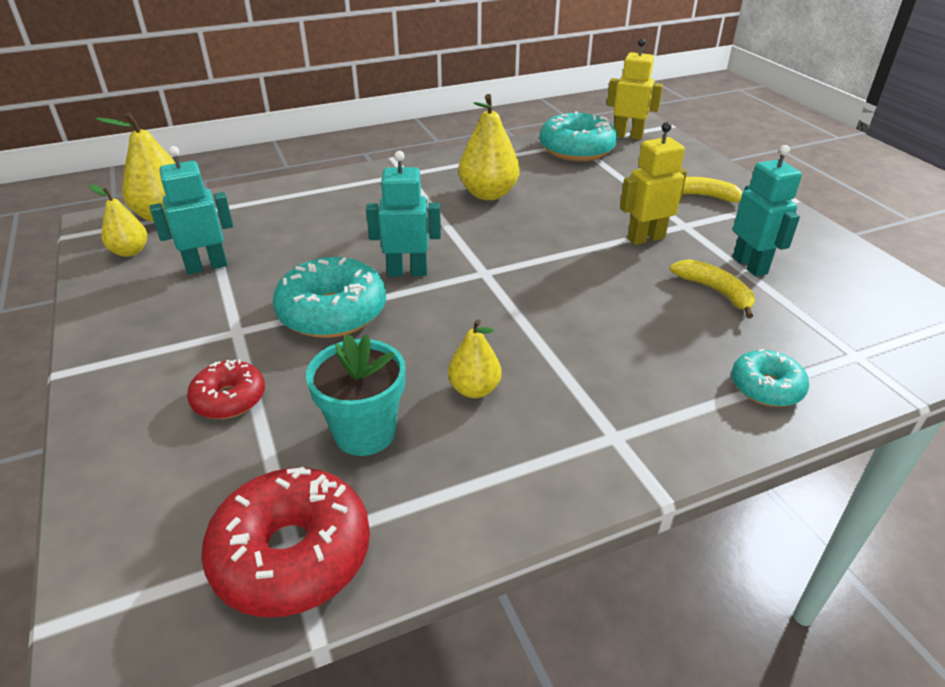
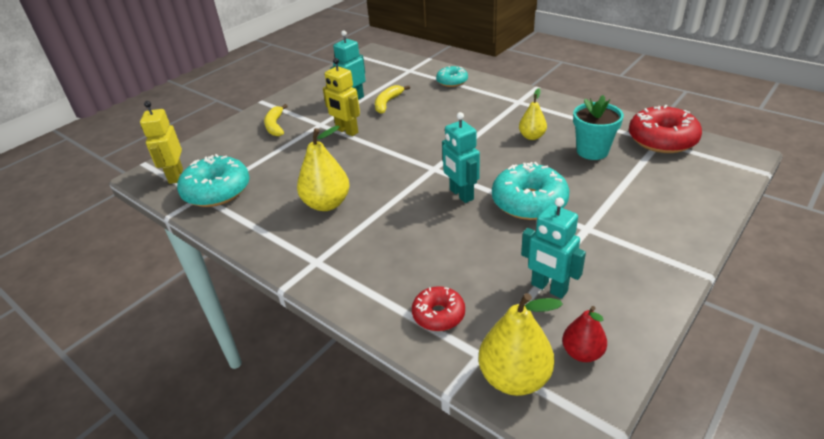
camera: 115 degrees left, 0 degrees up
yellow pear [89,184,147,257] -> red pear [562,306,607,362]
red donut [187,359,265,419] -> red donut moved to [412,286,465,331]

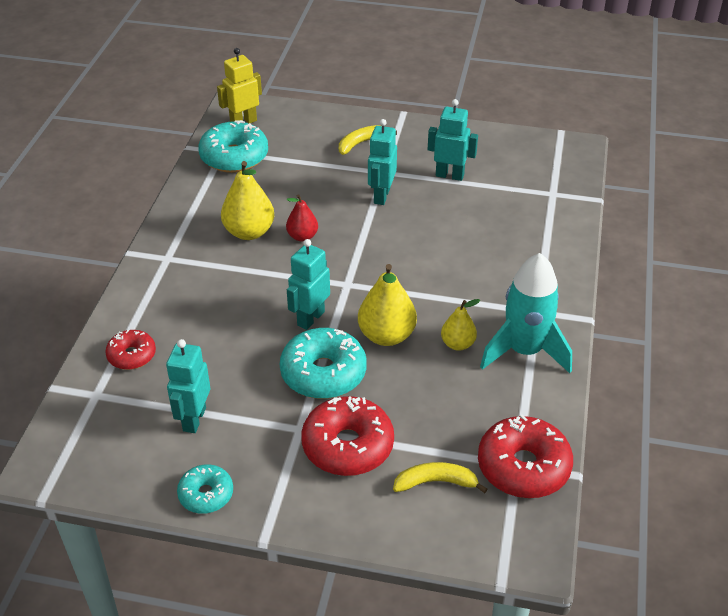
camera: 60 degrees right, 5 degrees up
yellow robot [323,58,360,136] -> turquoise robot [368,119,397,205]
yellow banana [375,85,410,114] -> yellow banana moved to [393,462,488,493]
turquoise donut [436,66,468,87] -> turquoise donut moved to [177,464,233,514]
yellow pear [479,293,563,396] -> yellow pear moved to [358,264,417,346]
red pear [562,306,607,362] -> red pear moved to [286,194,318,242]
turquoise flower pot [573,95,624,160] -> none
none -> red donut [301,396,394,476]
none -> turquoise rocket [480,253,572,373]

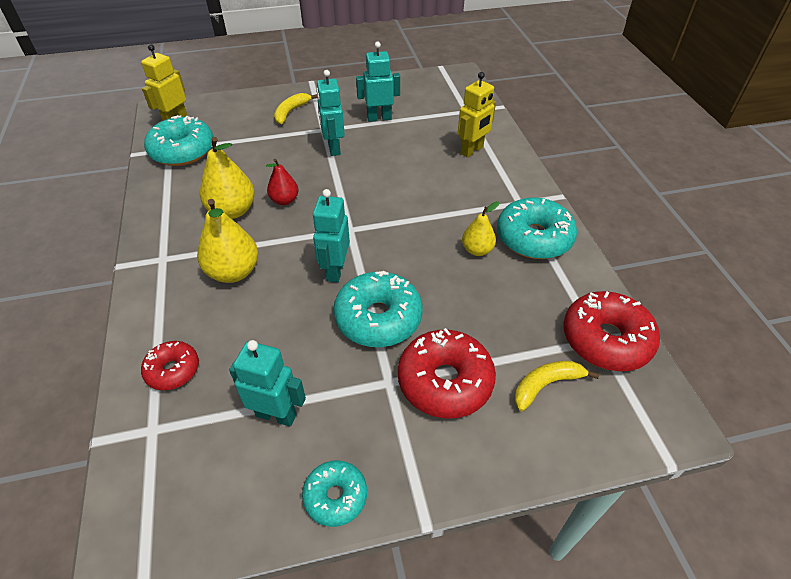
camera: 25 degrees left, 5 degrees up
turquoise robot [166,339,210,433] -> turquoise robot turned 120 degrees clockwise [229,340,306,427]
yellow pear [358,264,417,346] -> yellow pear moved to [197,199,258,283]
turquoise rocket [480,253,572,373] -> turquoise donut [497,197,577,259]
none -> yellow robot [458,72,496,158]

